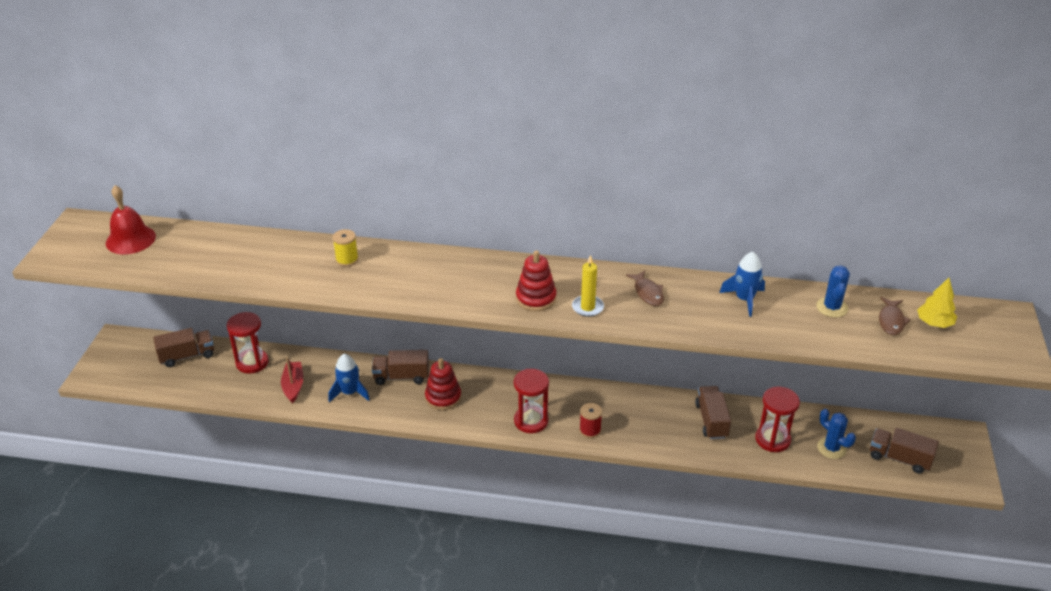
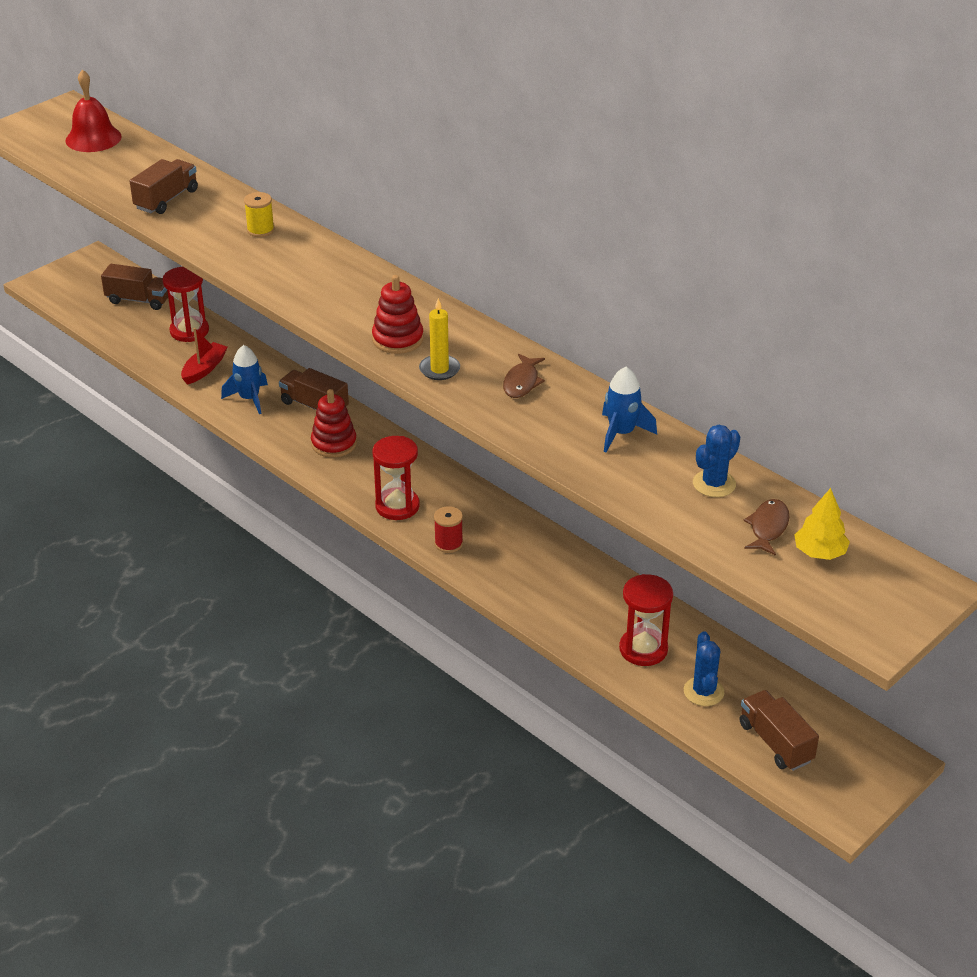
camera: 35 degrees right, 0 degrees up
brown truck [695,386,731,439] -> brown truck moved to [130,159,198,214]
brown fish [879,297,911,335] -> brown fish turned 150 degrees clockwise [744,499,789,556]

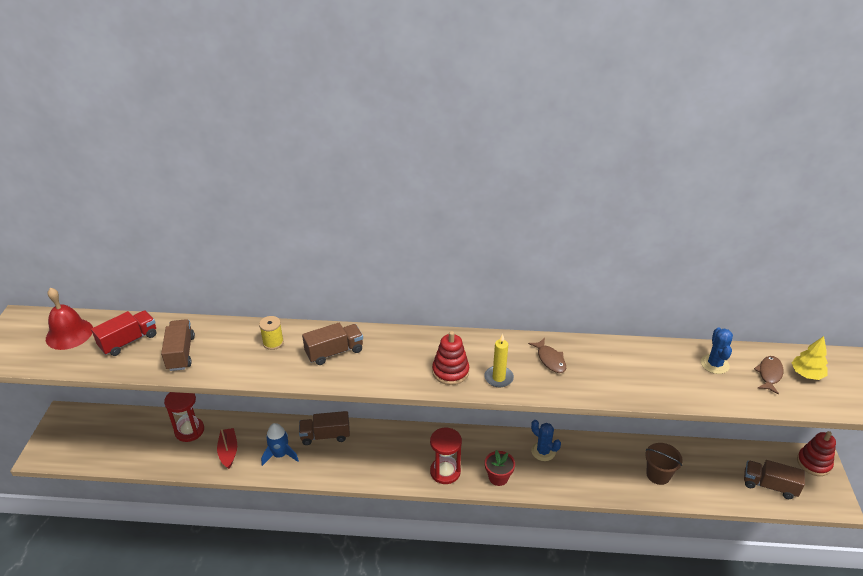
camera: 40 degrees left, 0 degrees up
brown truck [101,264,168,310] -> brown truck moved to [302,323,363,365]
red stacking toy [311,389,357,458] -> red stacking toy moved to [797,431,836,476]
red spool [434,506,463,553] -> red flower pot [485,450,515,486]
blue rocket [602,367,657,452] -> none
red hourglass [619,574,673,666] -> brown bucket [645,443,683,485]
blue cactus [684,631,724,706] -> blue cactus moved to [531,420,561,461]
brown fish [744,499,789,556] -> brown fish turned 45 degrees clockwise [754,356,783,395]
none -> red truck [91,310,156,356]

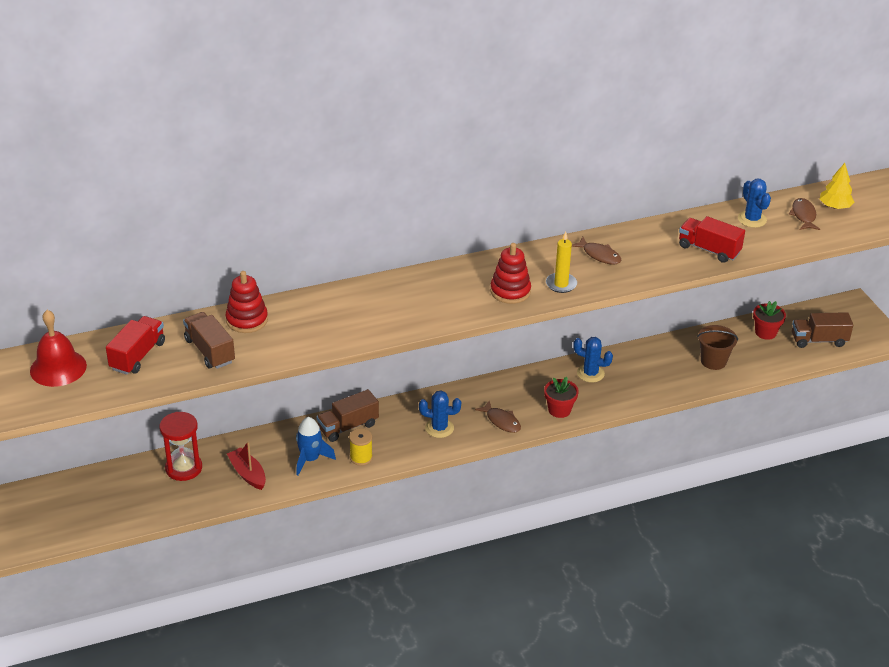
camera: 25 degrees left, 0 degrees up
yellow spool [259,316,284,350] -> yellow spool moved to [349,428,373,466]
brown truck [302,323,363,365] -> none
red hourglass [430,428,462,484] -> brown fish [475,401,521,433]
red stacking toy [797,431,836,476] -> red stacking toy moved to [226,271,268,333]
none -> blue cactus [419,391,461,438]
none -> red truck [679,216,745,263]
none -> red flower pot [753,301,786,340]

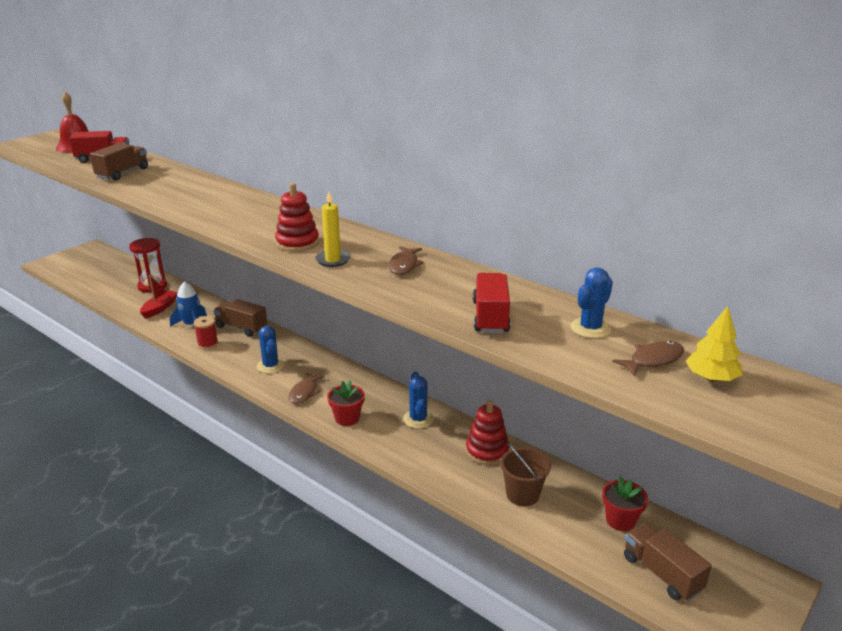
camera: 60 degrees right, 10 degrees down
red stacking toy [226,271,268,333] -> red stacking toy moved to [466,400,509,465]
yellow spool [349,428,373,466] -> red spool [194,316,218,349]

